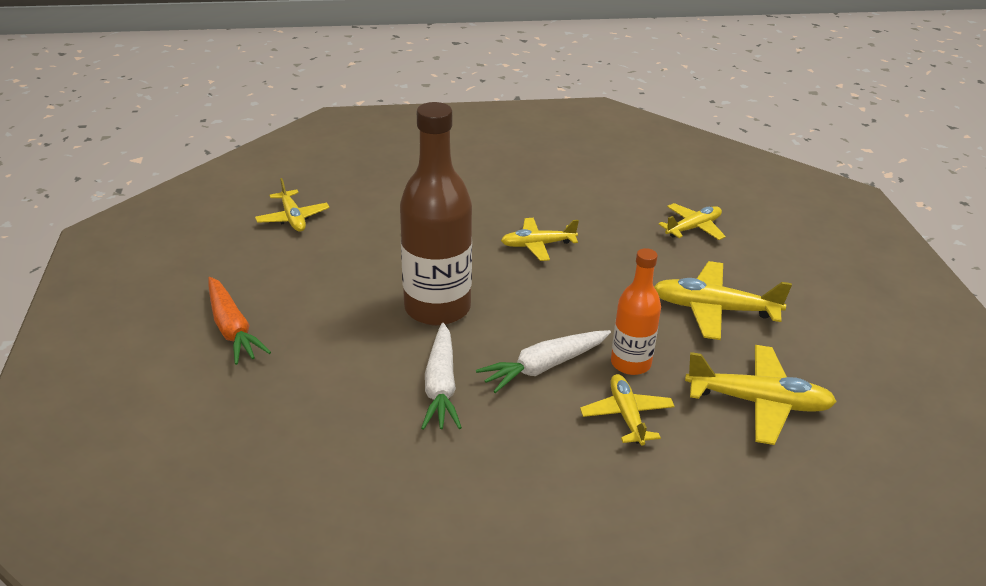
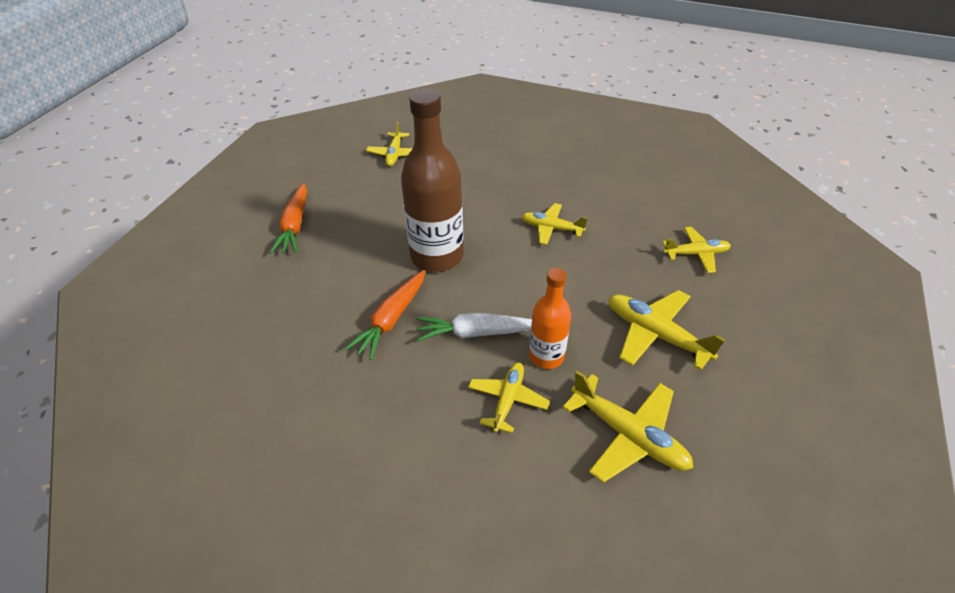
camera: 30 degrees right, 10 degrees up
white carrot [421,323,462,430] -> orange carrot [345,270,425,360]

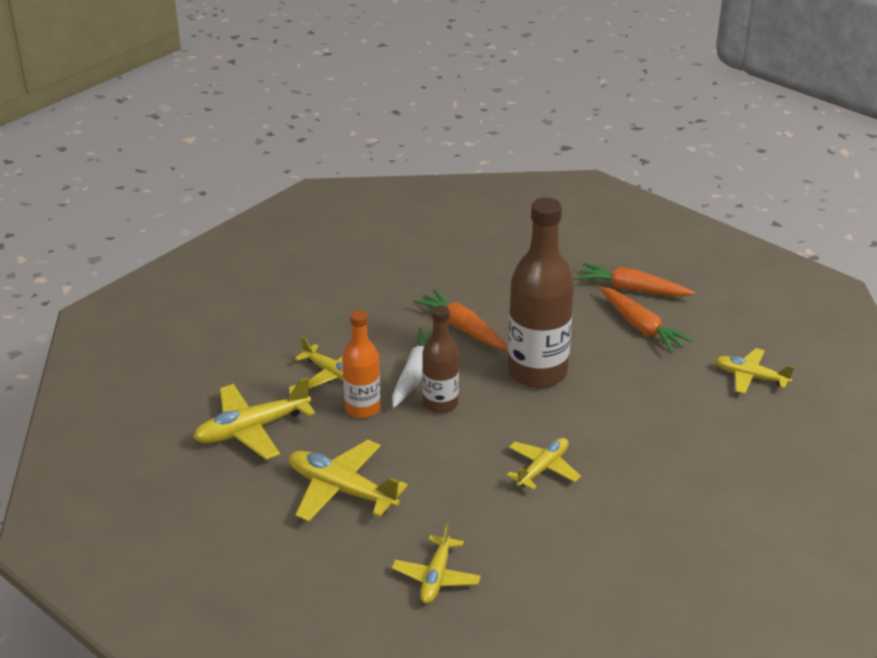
camera: 110 degrees right, 10 degrees down
yellow plane [609,290,725,370] -> yellow plane turned 120 degrees counterclockwise [289,440,408,522]
none -> brown bottle [422,305,459,413]
none -> orange carrot [600,287,693,352]

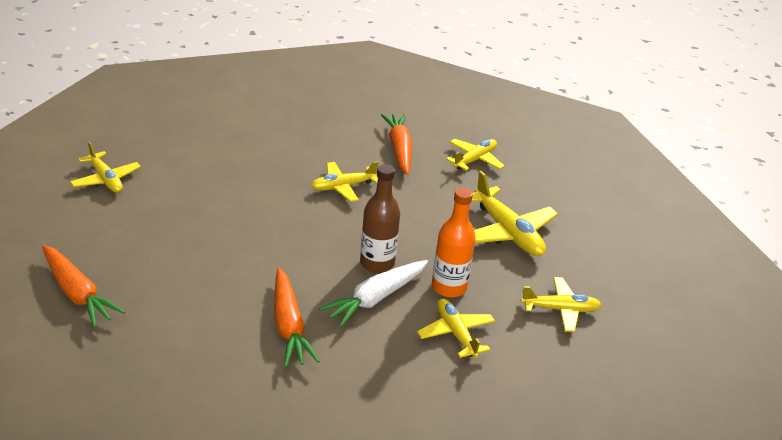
camera: 155 degrees left, 0 degrees up
yellow plane [193,377,315,460] -> yellow plane [521,277,602,332], size x0.65
brown bottle [508,197,574,388] -> none
orange carrot [600,287,693,352] -> orange carrot moved to [381,114,412,175]

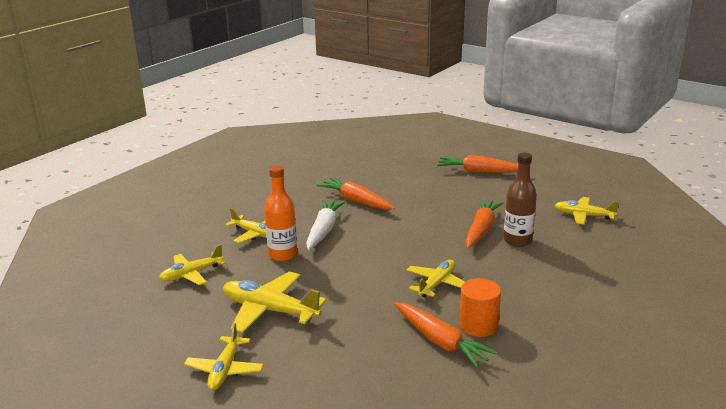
camera: 150 degrees right, 10 degrees down
brown bottle [360,164,400,273] -> brown bottle moved to [504,153,537,247]
yellow plane [446,139,505,171] -> yellow plane moved to [184,323,264,390]
none -> orange cylinder [459,278,501,337]
none -> orange carrot [466,199,503,248]

